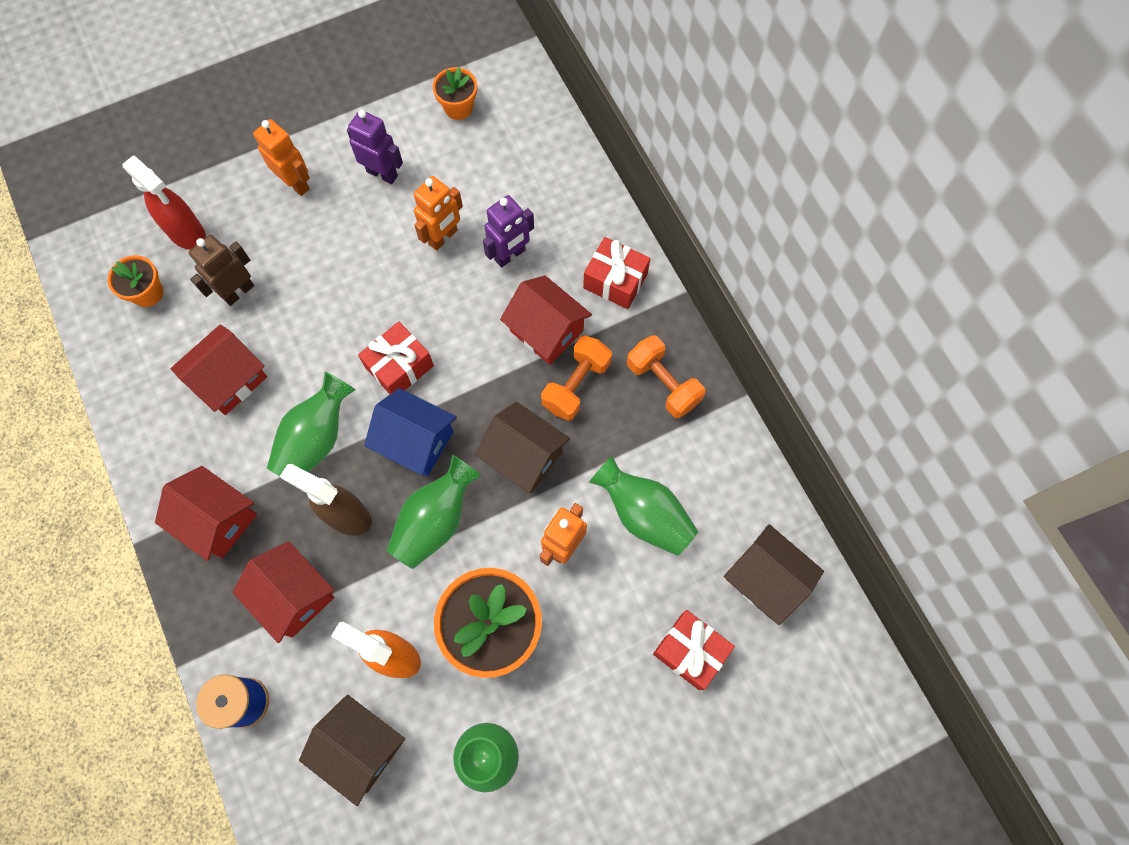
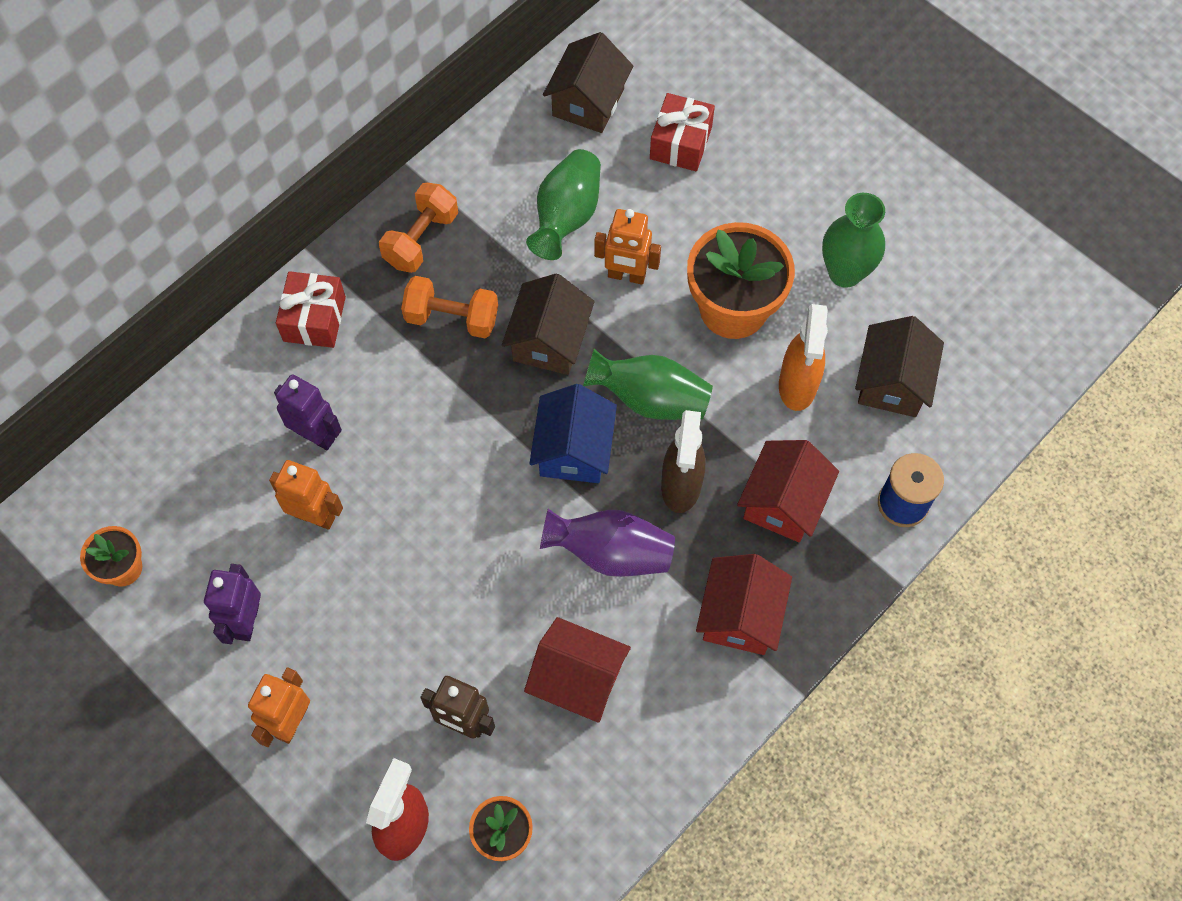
camera: 110 degrees left, 5 degrees down
green vase [267,372,355,476] -> purple vase [540,509,675,577]
red gift [358,322,434,394] -> none
red house [500,275,592,365] -> none

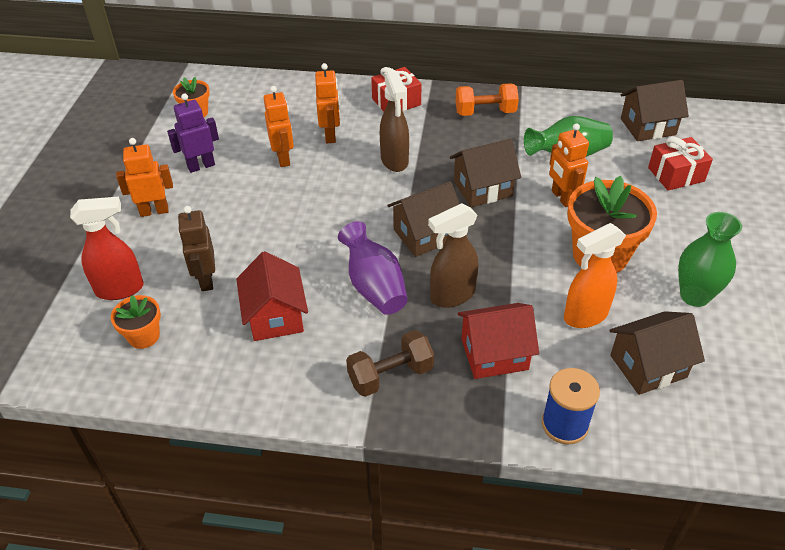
camera: 55 degrees right, 20 degrees down
purple robot [274,374,342,450] -> orange robot [315,63,340,143]
orange dumbbell [401,276,498,338] -> none
blue house [529,384,617,483] -> brown house [387,181,459,257]
green vase [583,349,713,420] -> none
red house [696,554,792,655] -> brown dumbbell [346,330,434,397]
none -> brown spray bottle [380,71,409,172]

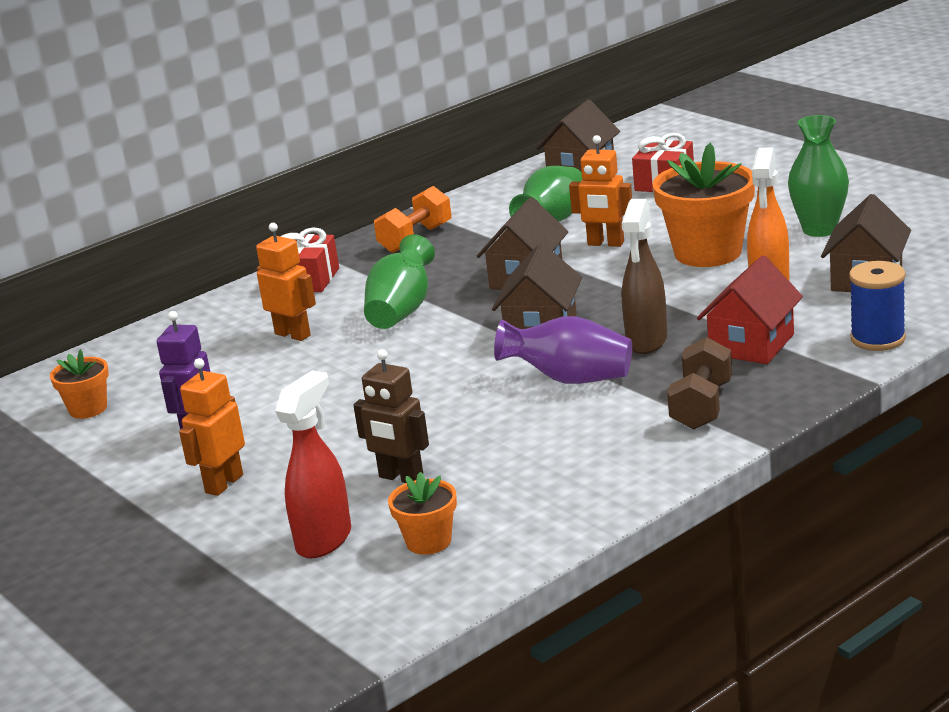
camera: 45 degrees left, 20 degrees down
red house [236,251,308,341] -> none
orange robot [264,86,294,167] -> none
brown spray bottle [380,71,409,172] -> green vase [364,234,435,329]

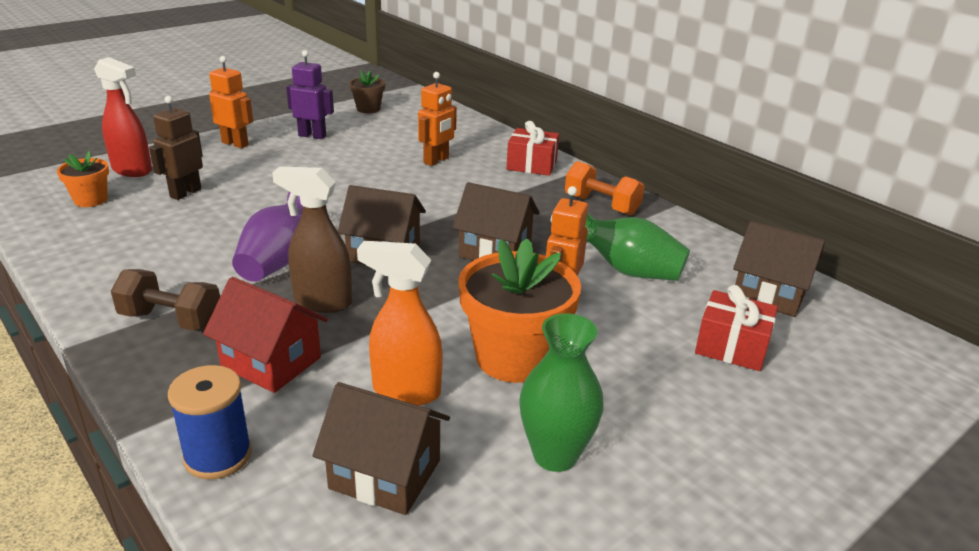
camera: 85 degrees right, 5 degrees up
orange flower pot [50,349,109,419] -> brown flower pot [349,70,385,113]
green vase [364,234,435,329] -> none

